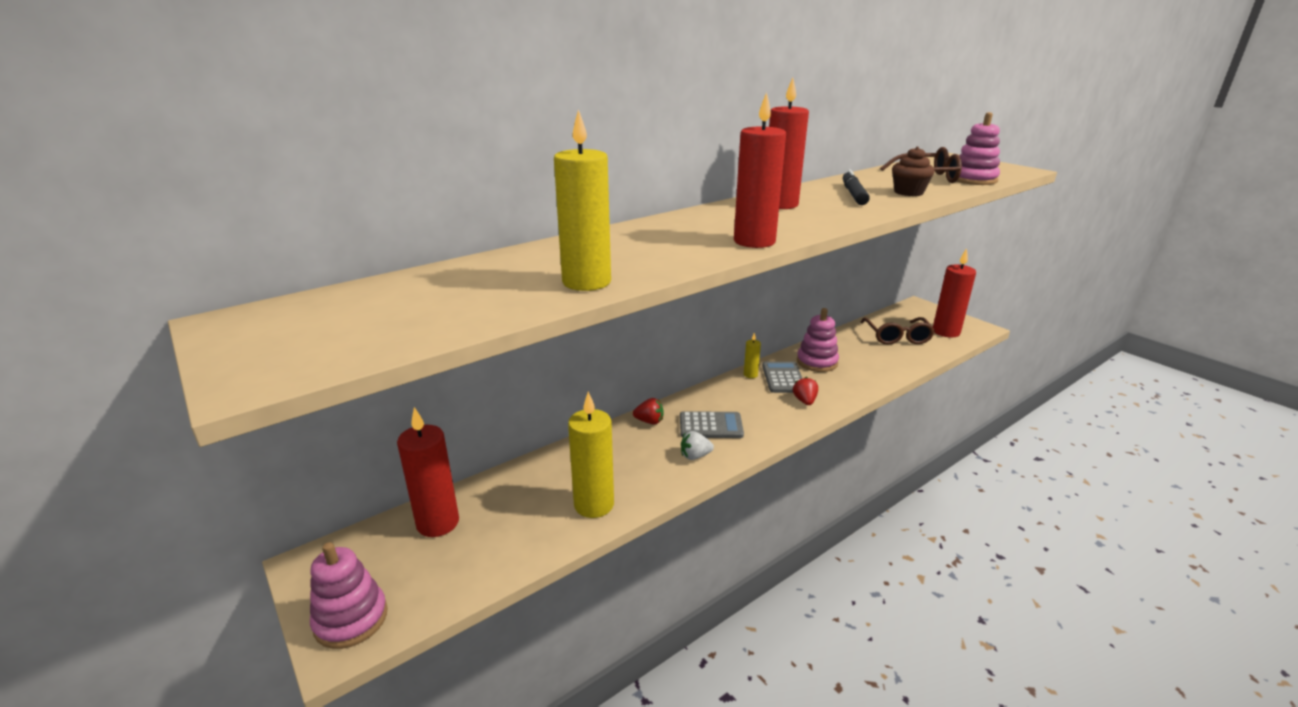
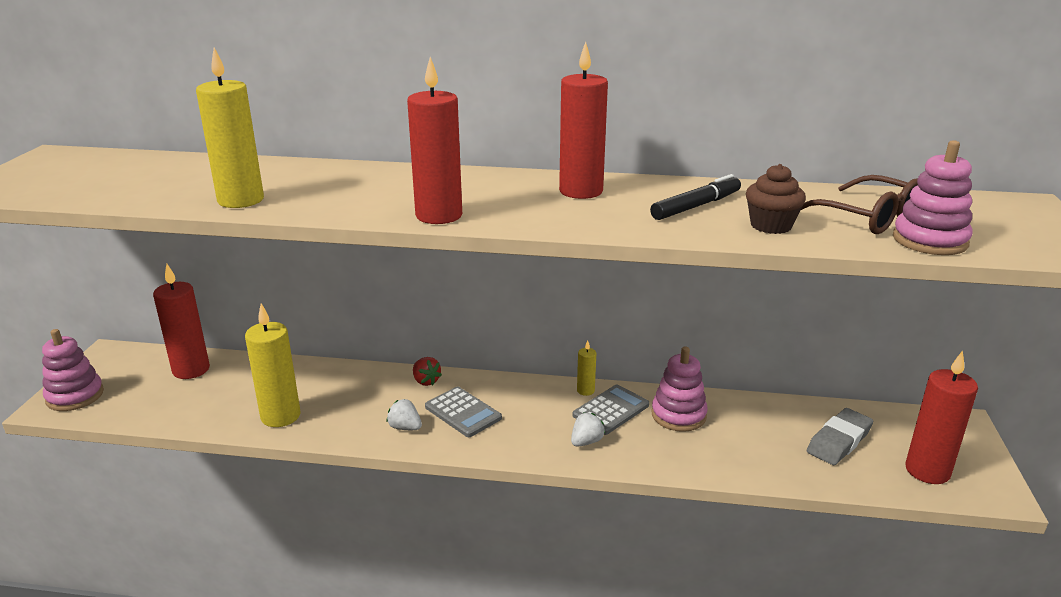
camera: 45 degrees right, 0 degrees up
red strawberry [793,377,818,405] -> white strawberry [571,413,605,447]
brown glasses [861,317,935,345] -> grey eraser [807,408,873,465]

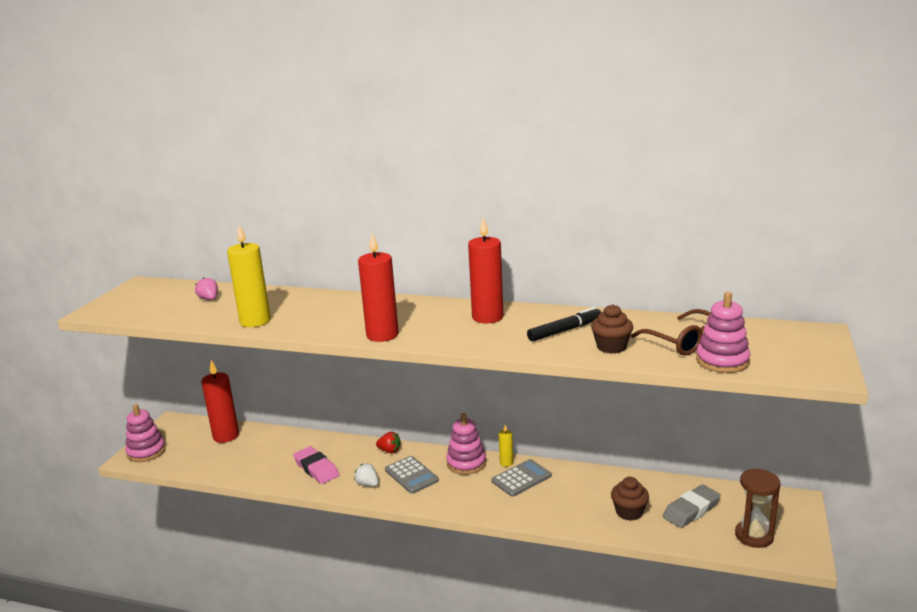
camera: 10 degrees right, 5 degrees down
yellow candle [245,303,300,427] -> none
red strawberry [413,357,442,386] -> red strawberry turned 45 degrees counterclockwise [376,432,401,454]
white strawberry [571,413,605,447] -> none
pink stacking toy [651,347,708,432] -> pink stacking toy moved to [446,413,486,475]
red candle [905,350,978,484] -> brown hourglass [735,468,780,548]
none -> pink strawberry [195,277,218,300]
none -> pink eraser [293,446,339,484]
none -> brown cupcake [611,477,649,521]

